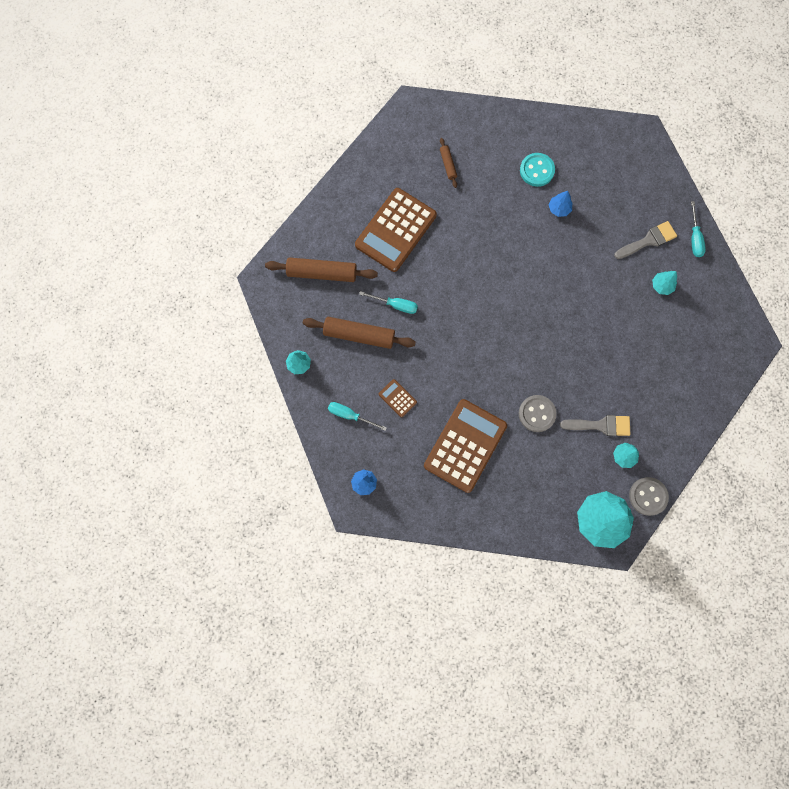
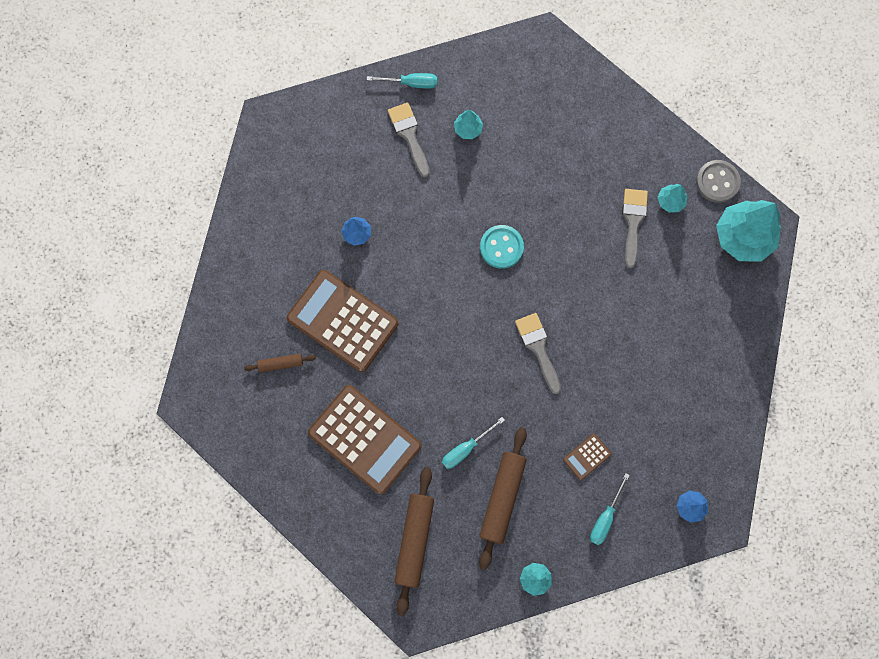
camera: 85 degrees left, 0 degrees up
turquoise screwdriver [359,291,418,314] -> turquoise screwdriver turned 150 degrees counterclockwise [442,417,505,469]
brown calculator [424,399,507,493] -> brown calculator moved to [287,270,398,372]
grey button [519,395,557,432] -> none
turquoise button [520,153,555,187] -> turquoise button moved to [480,225,524,269]
none -> grey brush [515,313,561,394]

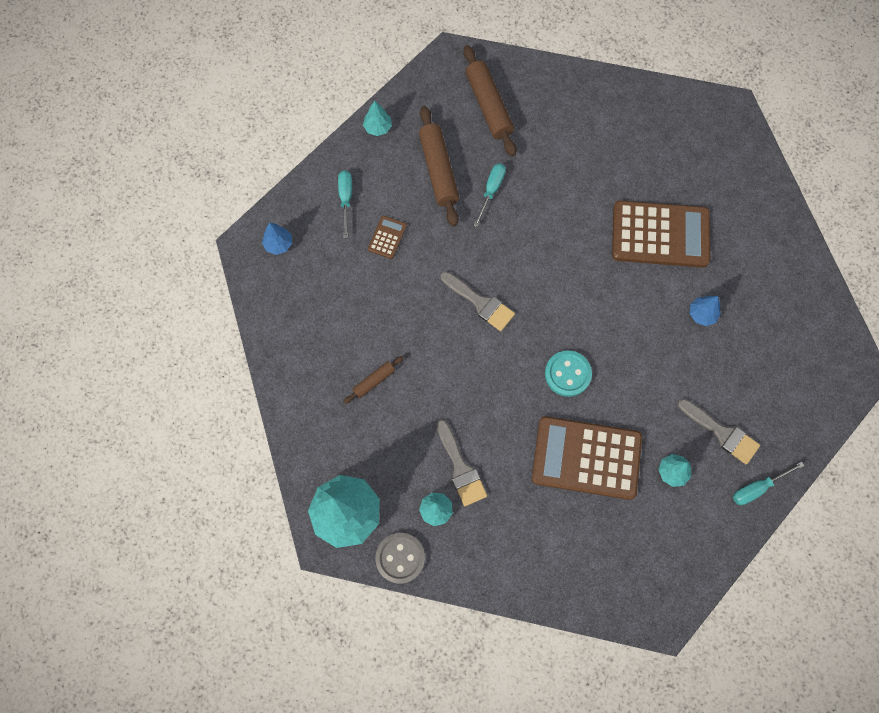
camera: 150 degrees right, 5 degrees down
brown rolling pin [244,354,316,372] -> brown rolling pin moved to [343,356,404,404]
brown calculator [308,385,422,494] -> brown calculator moved to [532,416,642,500]

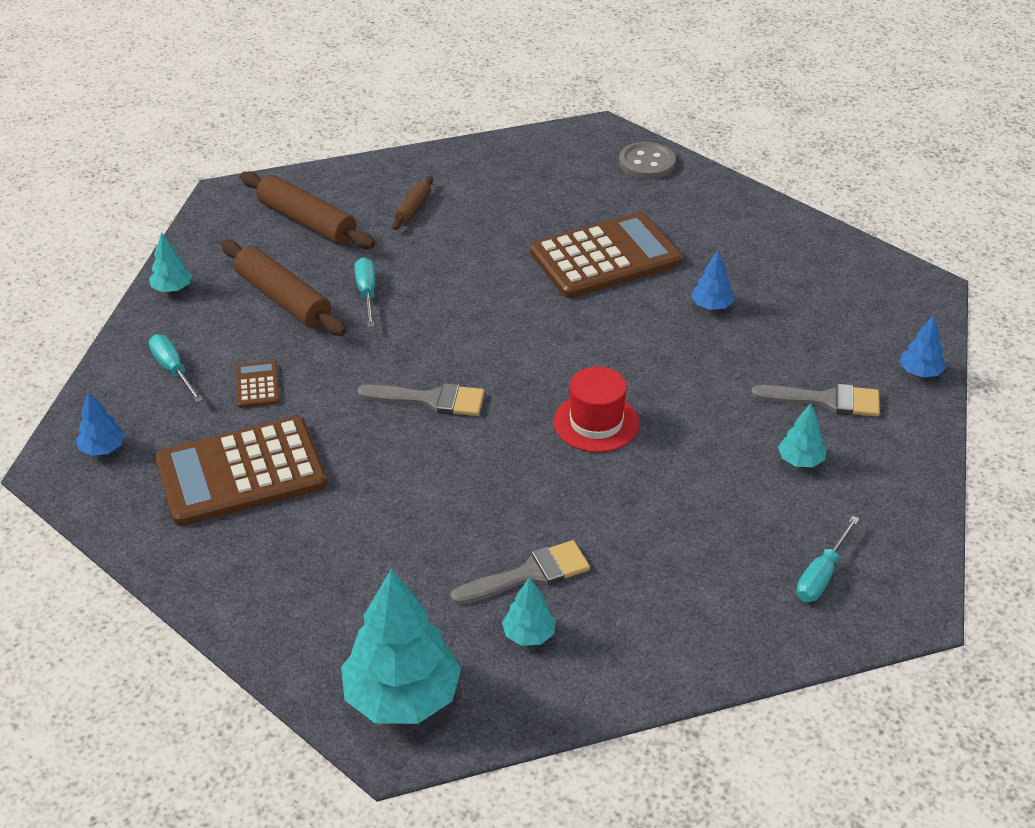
camera: 30 degrees left, 30 degrees down
brown rolling pin [343,356,404,404] -> brown rolling pin moved to [392,176,433,230]
grey button [375,533,425,584] -> grey button moved to [619,142,676,180]
grey brush [436,419,487,506] -> grey brush turned 60 degrees counterclockwise [451,540,590,605]
brown calculator [532,416,642,500] -> brown calculator moved to [155,416,328,526]
turquoise button [545,350,592,397] -> red hat [553,367,640,452]
turquoise screwdriver [733,462,804,505] -> turquoise screwdriver moved to [796,516,859,602]
none -> blue tree [900,315,946,377]

